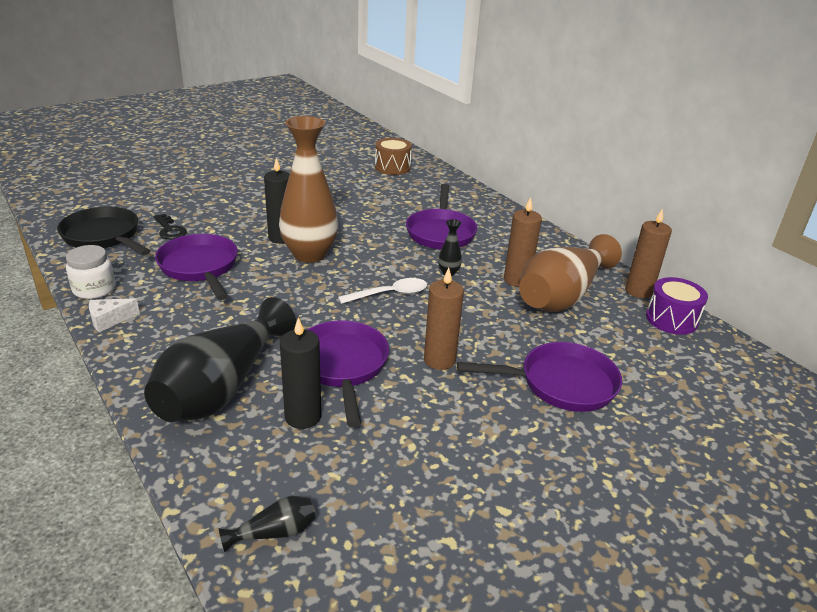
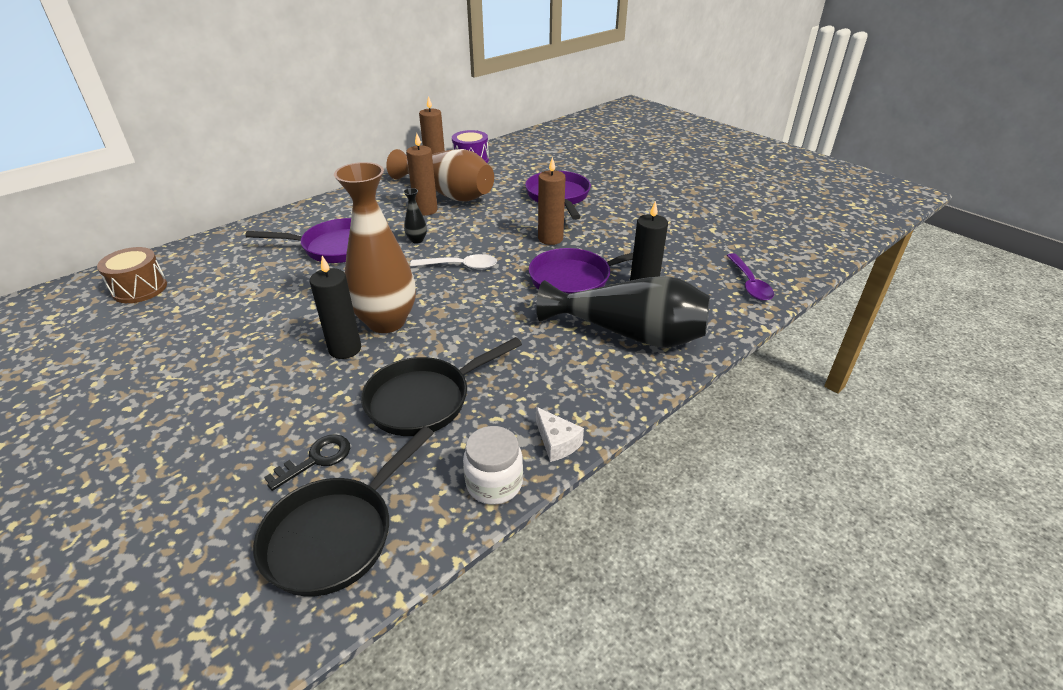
camera: 95 degrees left, 5 degrees up
purple pan [155,234,238,300] -> black pan [361,337,522,436]
black vase [218,496,315,552] -> purple spoon [726,253,774,301]
white spoon [338,278,427,304] -> white spoon turned 120 degrees clockwise [410,254,497,270]

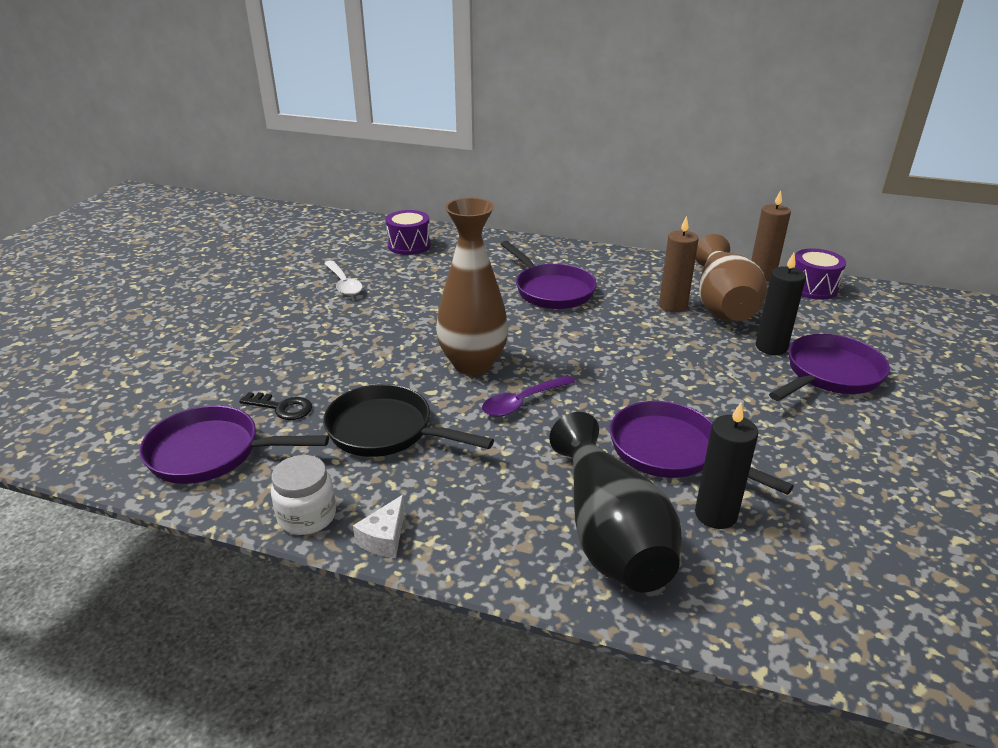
camera: 60 degrees right, 5 degrees down
brown drum [97,247,167,303] -> purple drum [386,210,431,255]
black pan [253,426,434,596] -> purple pan [139,405,329,484]
black candle [310,256,361,359] -> black candle moved to [756,253,806,355]
black vase [403,188,427,244] -> none
white spoon [410,254,497,270] -> white spoon moved to [324,261,363,296]
brown candle [538,157,566,245] -> none
purple spoon [726,253,774,301] -> purple spoon moved to [482,375,575,417]

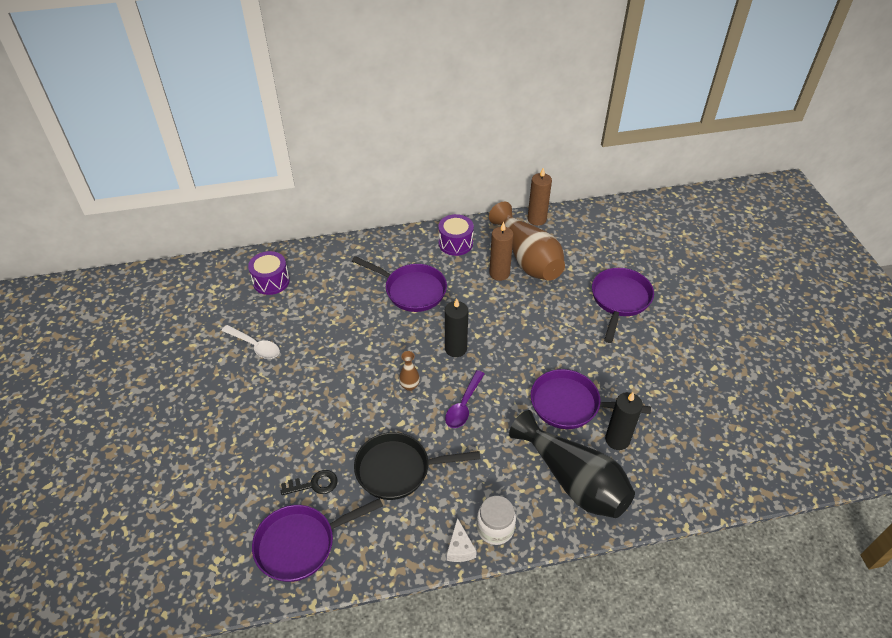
camera: 30 degrees left, 15 degrees up
white jar [271,455,336,535] -> white jar moved to [477,496,516,545]
brown vase [436,198,509,375] -> brown vase [399,351,420,391], size x0.40
black candle [756,253,806,355] -> black candle moved to [445,298,468,357]
purple drum [793,248,846,300] -> purple drum moved to [438,214,474,256]

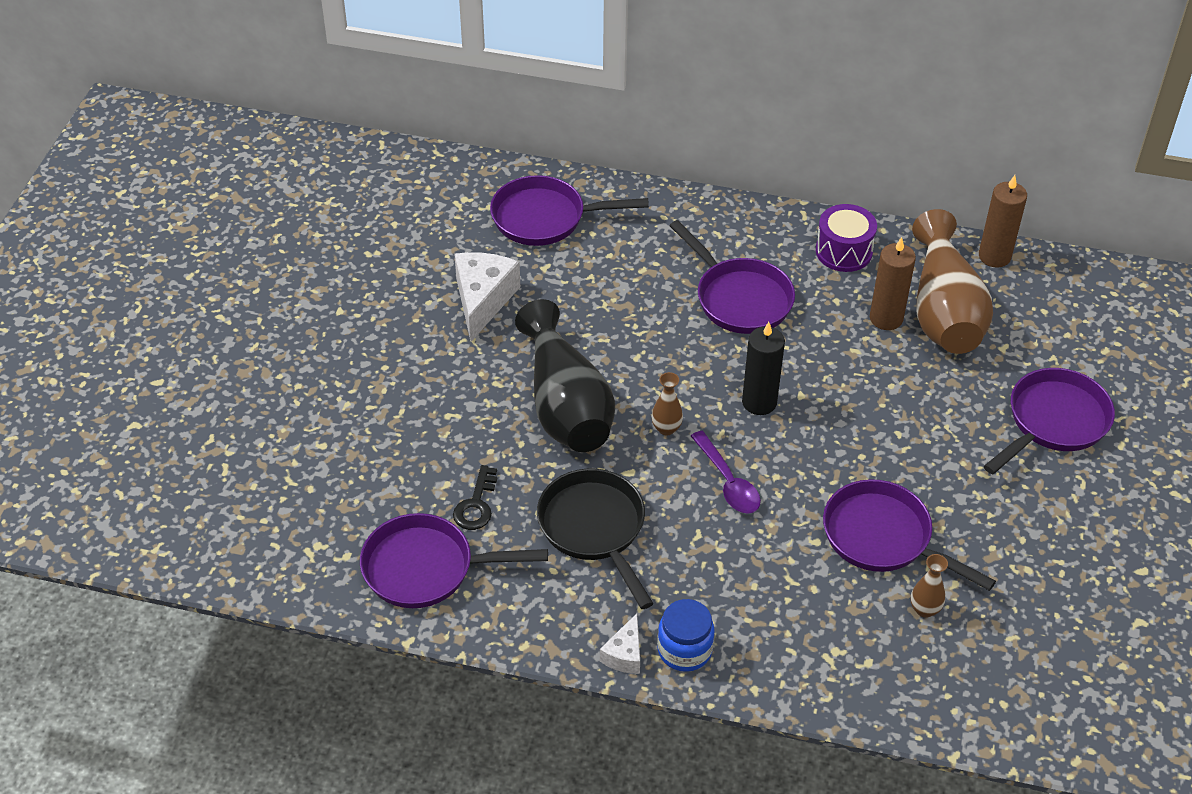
camera: 25 degrees right, 0 degrees up
white spoon [222,325,280,359] -> white cheese [454,252,520,341]
purple drum [248,251,290,295] -> purple pan [490,175,649,246]
black key [281,470,337,495] -> black key turned 90 degrees clockwise [453,465,497,530]
black pan [354,432,480,500] -> black pan turned 45 degrees clockwise [537,469,654,609]
purple spoon [445,370,485,428] -> purple spoon turned 75 degrees counterclockwise [691,431,761,514]
white jar [477,496,516,545] -> blue jar [657,599,715,672]
black vase [509,410,635,518] -> black vase moved to [515,299,615,452]
black candle [605,392,643,450] -> brown vase [911,554,948,618]

